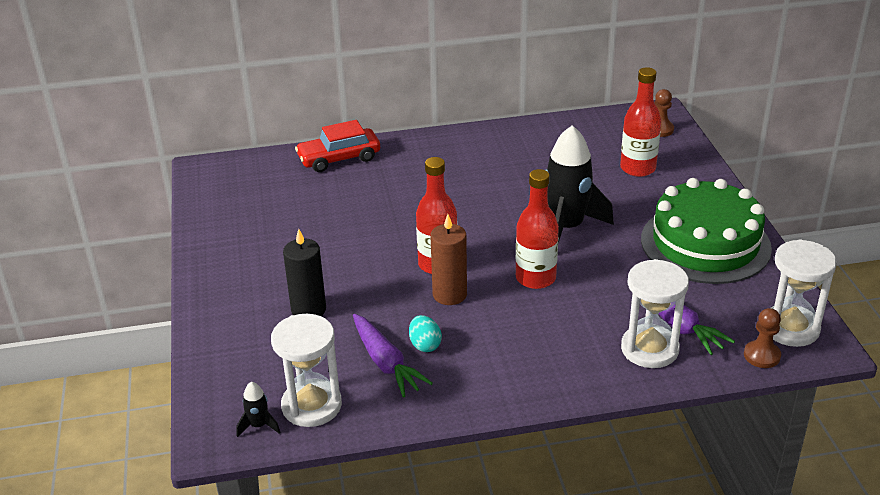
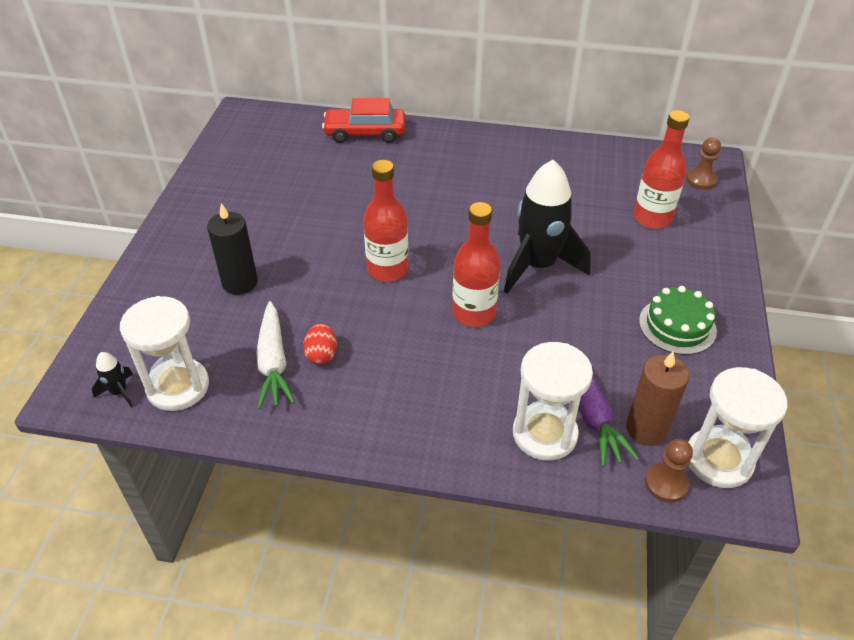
camera: 20 degrees right, 10 degrees up
purple carrot [353,314,433,397] -> white carrot [256,301,295,409]
turquoise egg [409,315,442,352] -> red egg [303,324,337,365]
brown candle [430,214,467,305] -> brown candle moved to [626,351,689,446]
green cake [641,178,772,284] -> green cake [639,286,717,355], size x0.53

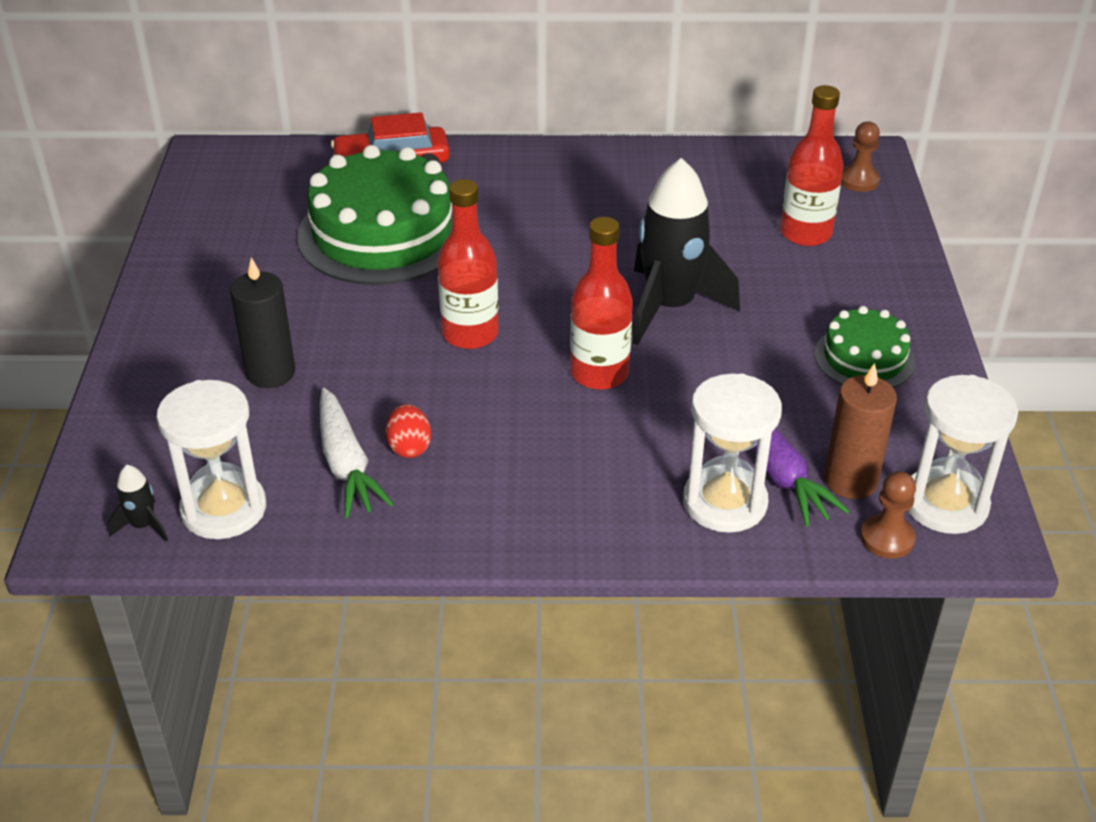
camera: 10 degrees left, 5 degrees down
none -> green cake [297,145,453,285]

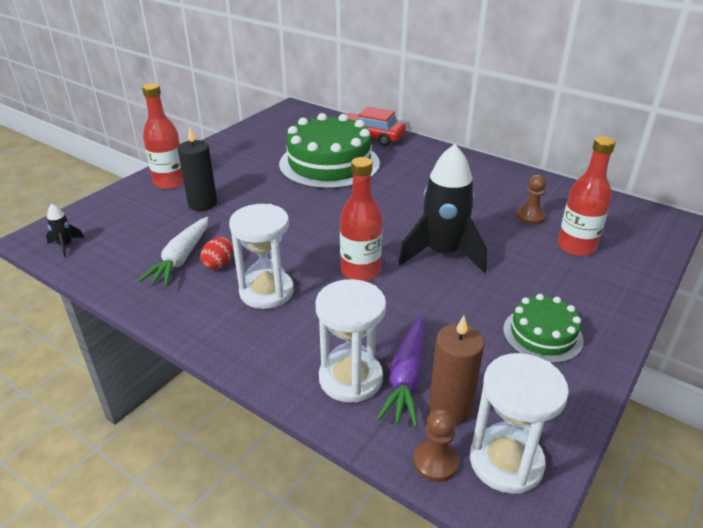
camera: 35 degrees right, 5 degrees down
white hourglass [156,380,266,539] -> white hourglass moved to [229,204,294,309]
red bottle [438,179,499,349] -> red bottle moved to [142,83,184,189]
brown pawn [841,121,880,192] -> brown pawn moved to [516,174,547,225]

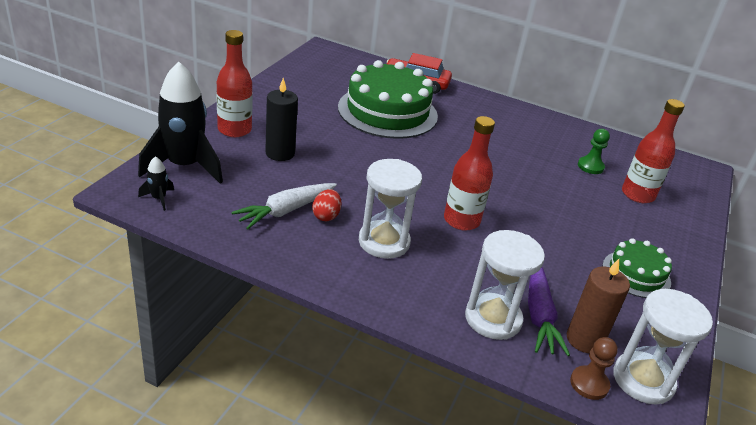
camera: 15 degrees left, 0 degrees up
white carrot [138,217,208,287] -> white carrot turned 45 degrees clockwise [231,183,337,229]
black rocket [398,144,487,273] -> black rocket moved to [138,62,223,184]
brown pawn [516,174,547,225] -> green pawn [578,129,610,174]

